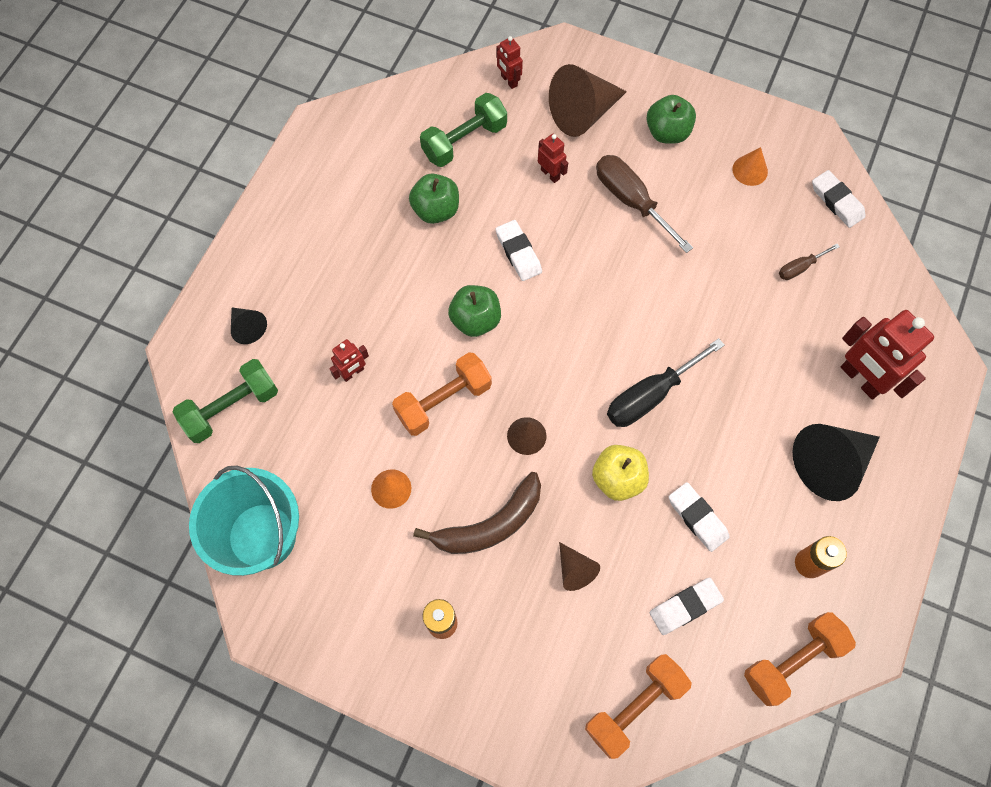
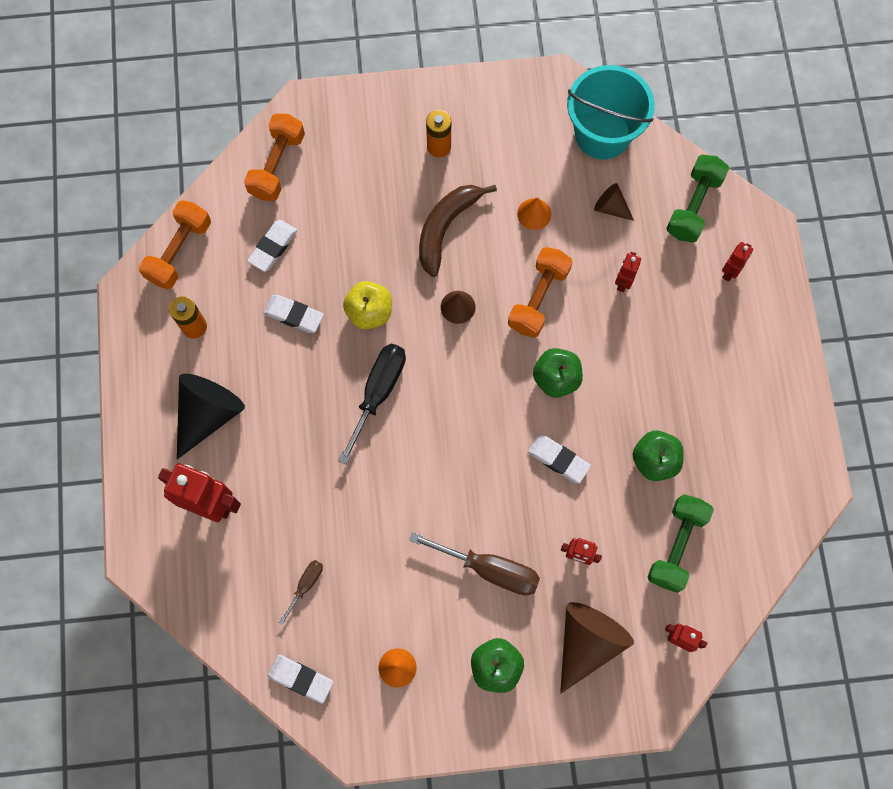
camera: 150 degrees right, 5 degrees up
black cone [231,308,267,344] -> red robot [722,242,753,281]
brown cone [559,542,600,591] -> brown cone moved to [594,183,634,221]

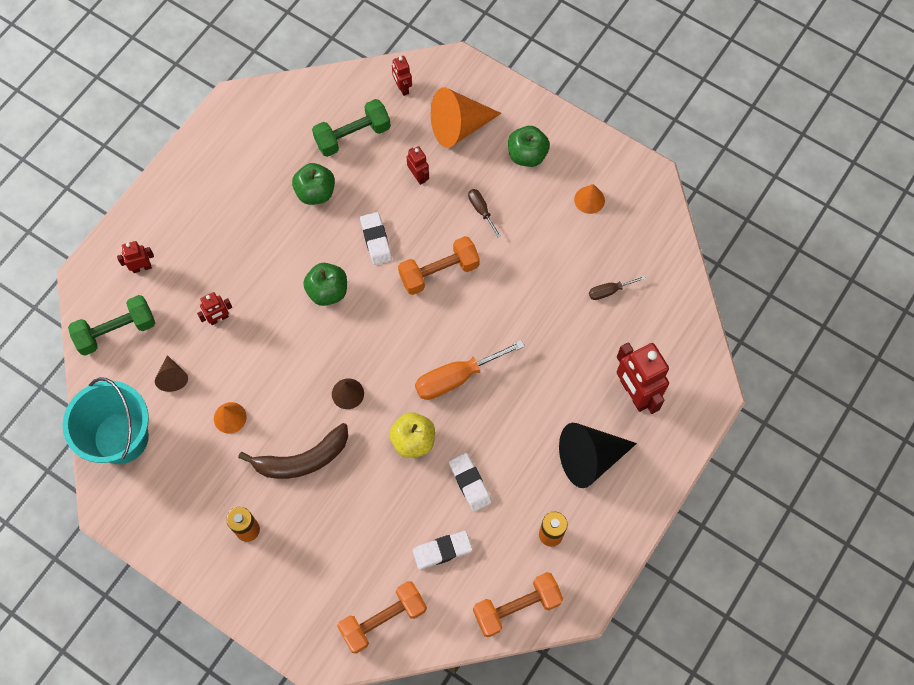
camera: 140 degrees left, 5 degrees down
white eraser [268,655,333,704] -> none
black screwdriver [338,344,406,465] -> orange screwdriver [415,340,525,400]
brown screwdriver [409,532,540,595] -> brown screwdriver [468,189,501,238], size x0.52
orange dumbbell [508,247,572,338] -> orange dumbbell moved to [398,236,480,295]
brown cone [560,602,634,694] -> orange cone [431,87,501,148]

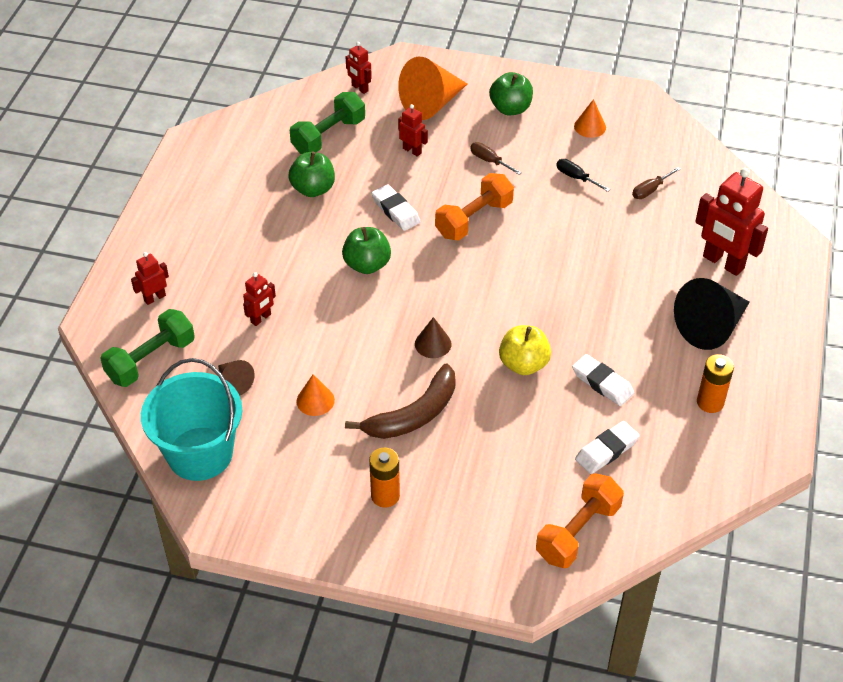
camera: 20 degrees left, 20 degrees down
orange screwdriver [415,340,525,400] -> none
orange dumbbell [473,572,563,637] -> none
none -> black screwdriver [556,159,610,192]

